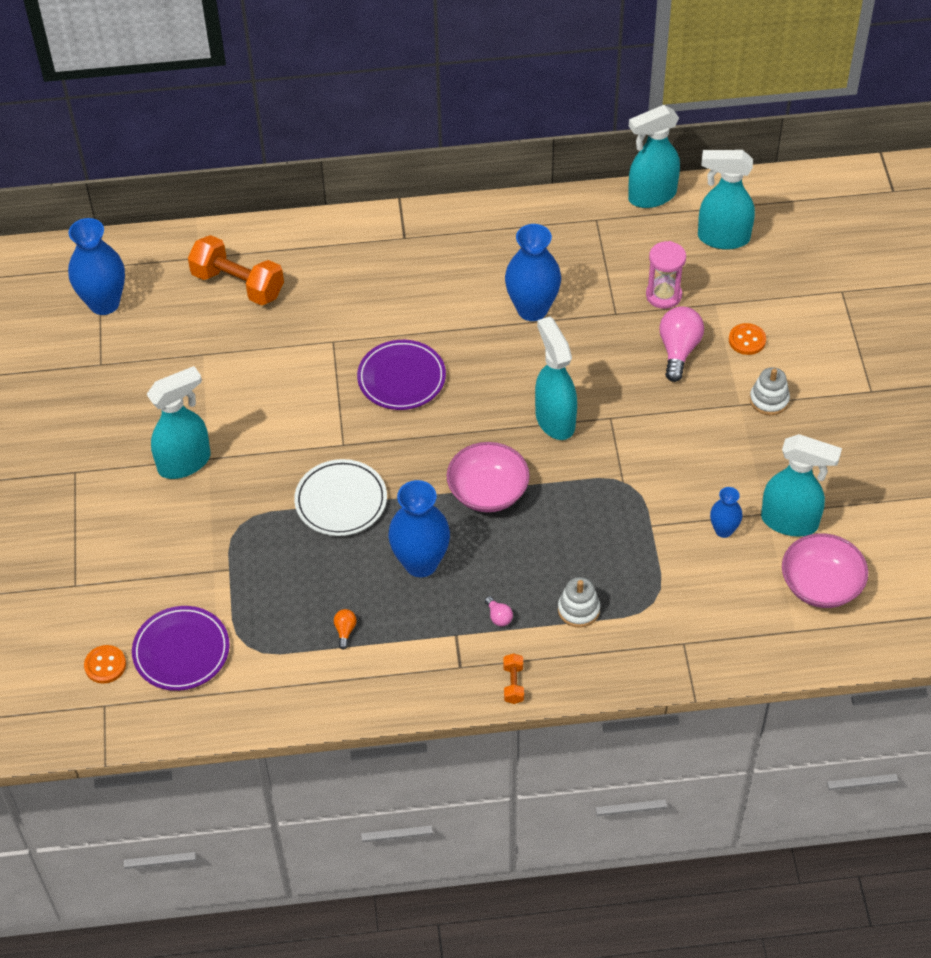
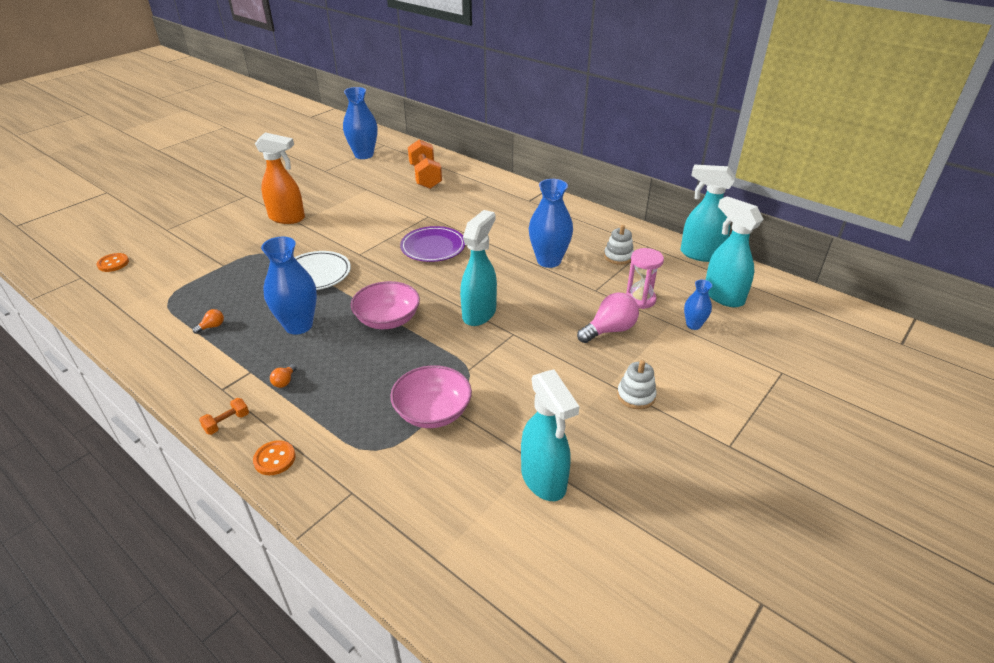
camera: 45 degrees right, 15 degrees down
purple plate [132,606,230,691] -> none
turquoise spray bottle [146,366,210,479] -> orange spray bottle [255,132,305,224]
pink light bulb [485,596,513,626] -> orange light bulb [270,364,297,388]
white stacking toy [558,577,600,628] -> white stacking toy moved to [604,225,634,265]
blue vase [710,487,742,538] -> blue vase moved to [684,280,712,330]
orange button [729,323,766,355] -> orange button moved to [253,440,296,475]
pink bowl [782,533,869,608] -> pink bowl moved to [390,365,472,428]

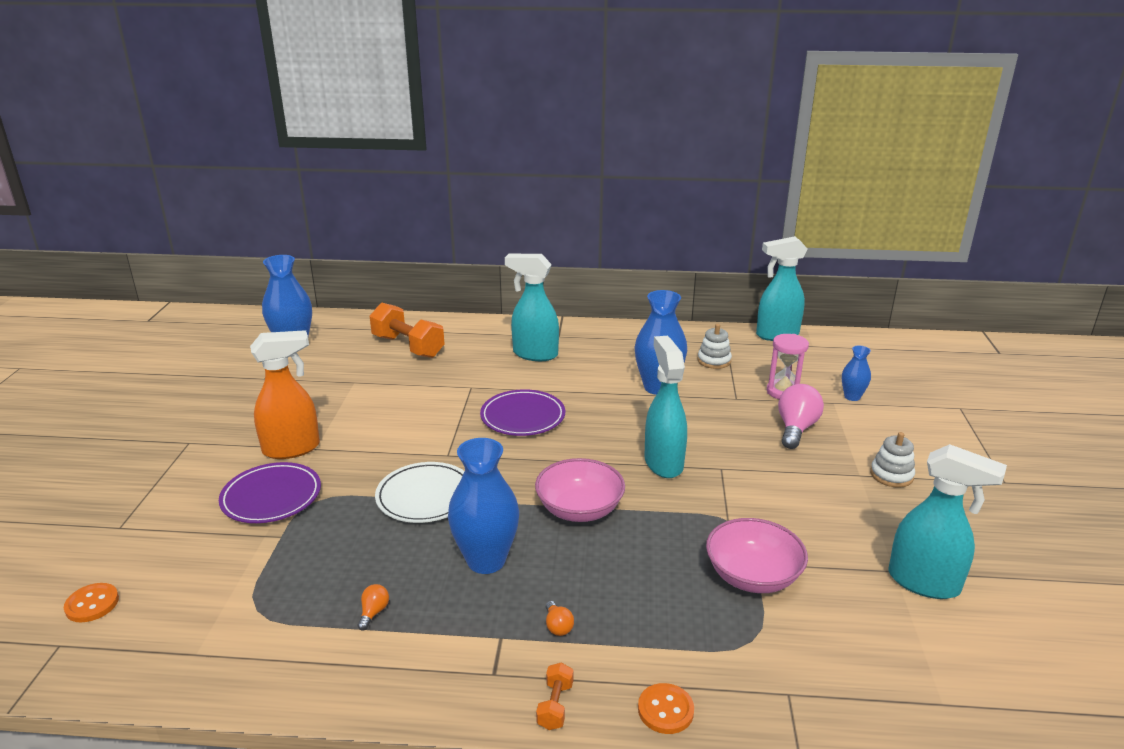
camera: 35 degrees left, 10 degrees down
turquoise spray bottle [706,196,764,307] -> turquoise spray bottle moved to [505,254,559,361]
none -> purple plate [219,462,321,523]

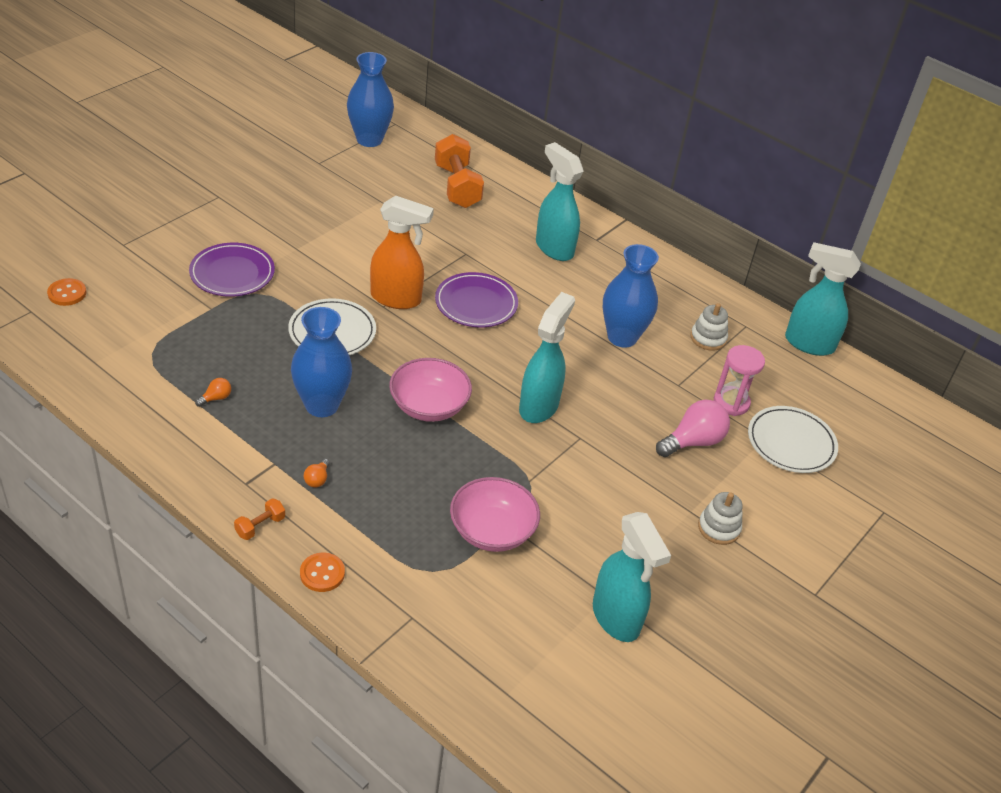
camera: 30 degrees right, 15 degrees up
orange spray bottle [250,330,320,459] -> orange spray bottle moved to [370,196,434,309]
blue vase [842,346,871,401] -> white plate [748,406,838,473]

